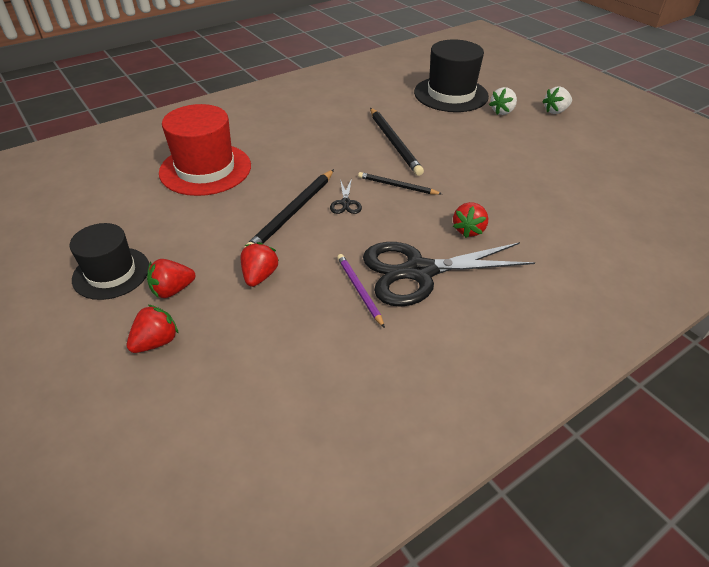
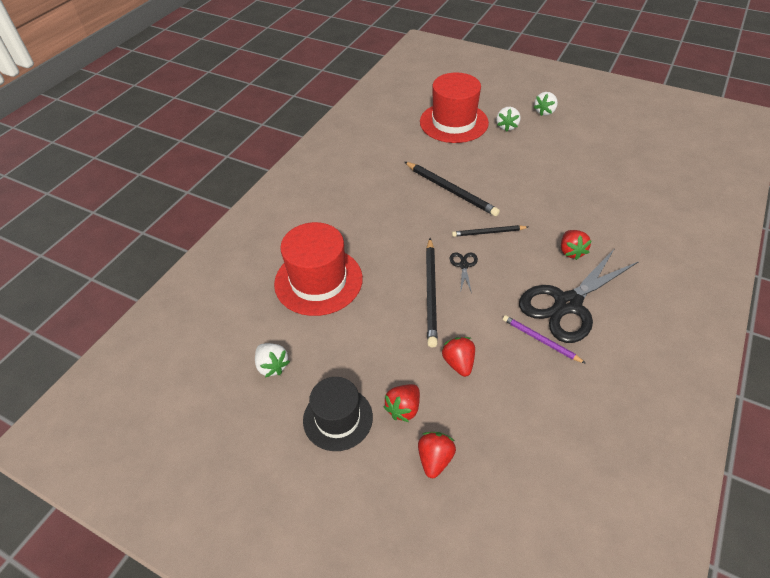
camera: 25 degrees left, 5 degrees up
black scissors [330,178,362,214] -> black scissors turned 150 degrees counterclockwise [450,253,478,293]
black hat [414,39,489,112] -> red hat [420,73,489,143]
none -> white strawberry [255,343,290,378]

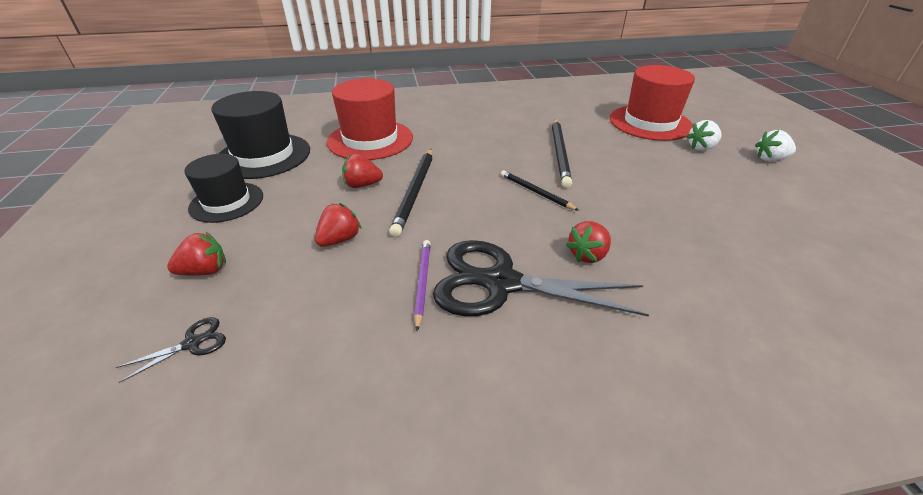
camera: 50 degrees right, 10 degrees down
white strawberry [255,343,290,378] -> black hat [211,91,310,179]
red strawberry [383,384,420,422] -> red strawberry moved to [342,154,383,188]
black pencil [426,238,438,348] -> black pencil turned 45 degrees counterclockwise [389,149,433,237]
black scissors [450,253,478,293] -> black scissors moved to [116,317,226,383]

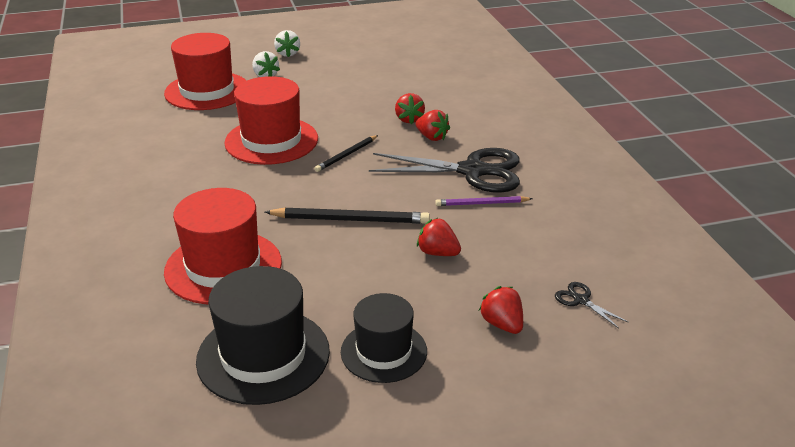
camera: 95 degrees left, 5 degrees down
red strawberry [342,154,383,188] -> red strawberry moved to [395,93,425,124]
black scissors [433,240,649,317] -> black scissors turned 90 degrees counterclockwise [369,148,520,193]
black pencil [552,119,572,188] -> red hat [224,76,318,165]

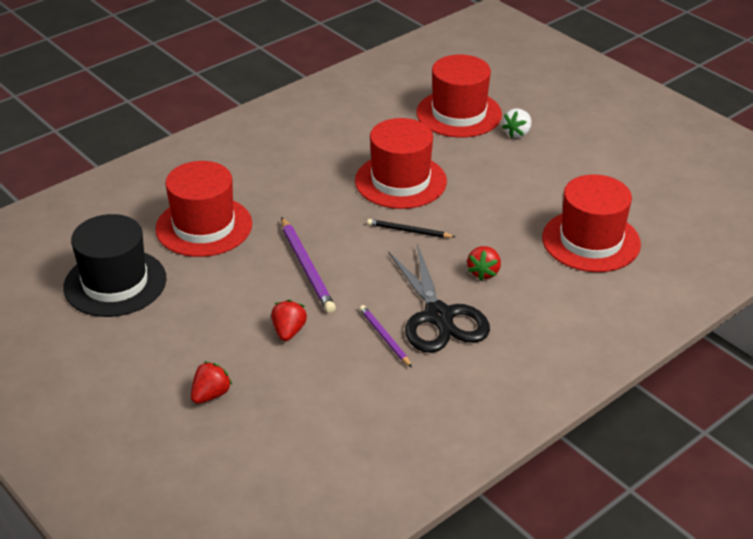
camera: 65 degrees right, 5 degrees up
black pencil [265,207,430,224] -> purple pencil [281,217,336,313]
white strawberry [274,30,300,57] -> none
black hat [341,293,427,383] -> none
red strawberry [395,93,425,124] -> none
black scissors [555,282,629,329] -> none
none -> red hat [542,174,641,272]

